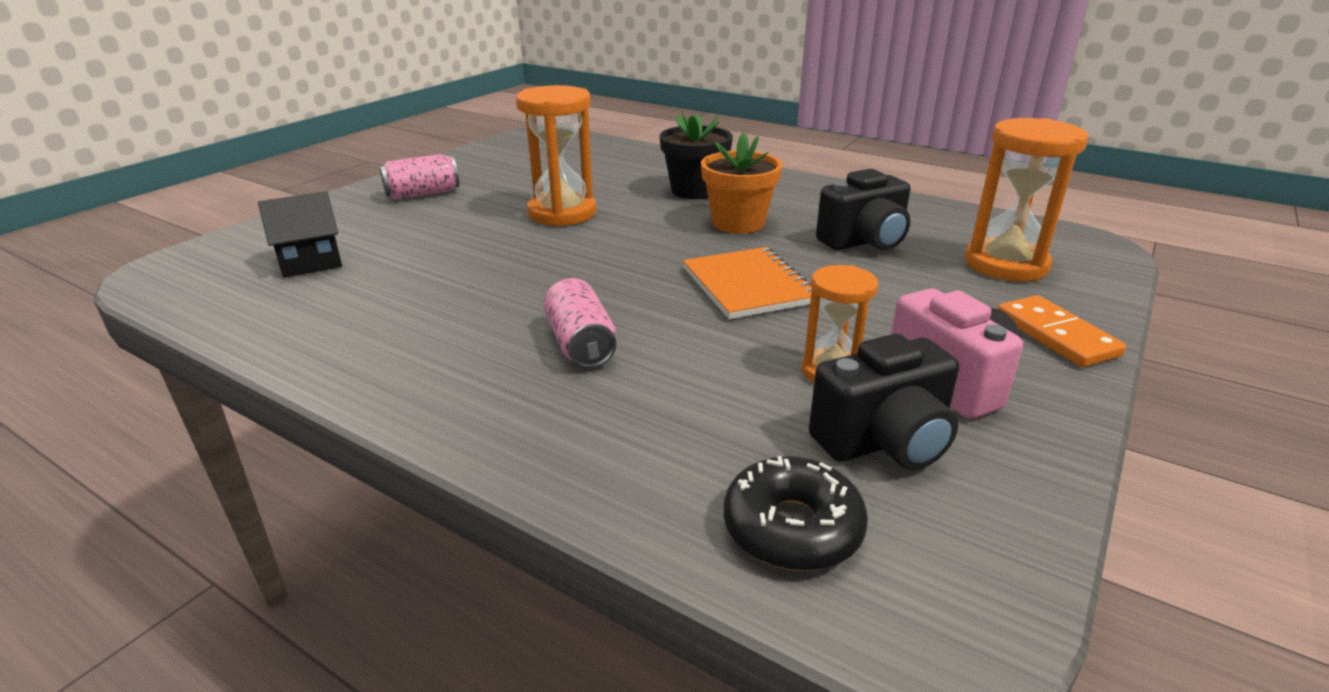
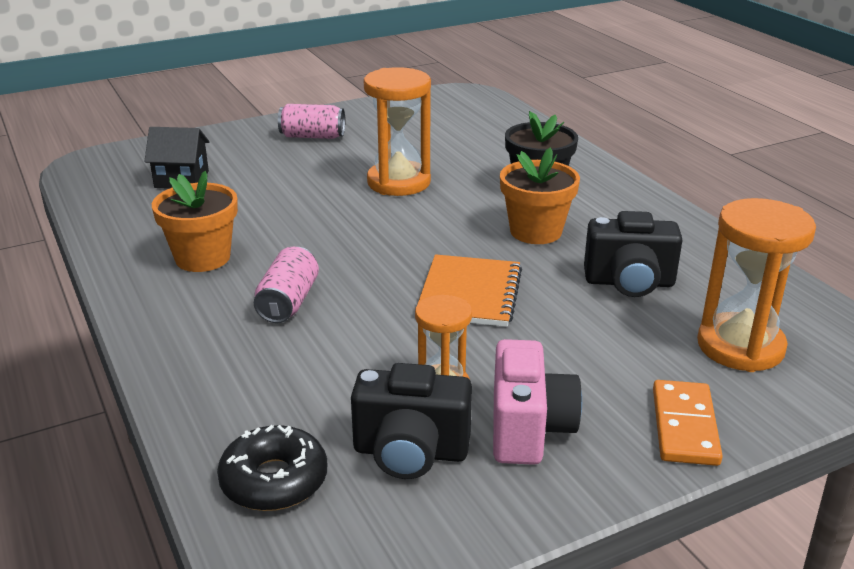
camera: 30 degrees right, 0 degrees up
none -> orange flower pot [152,171,238,272]

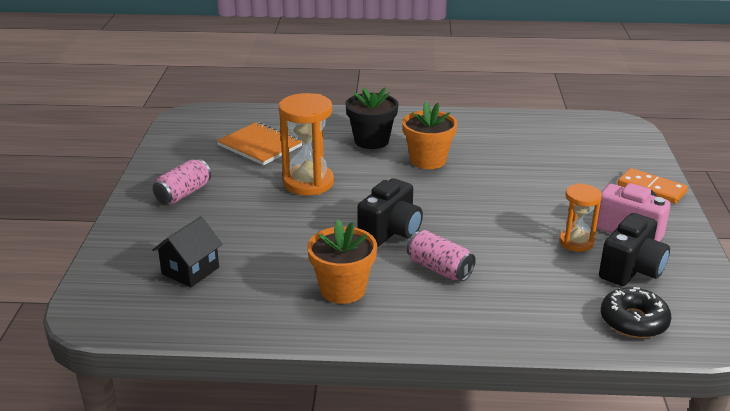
camera: 60 degrees left, 0 degrees up
orange notebook [417,254,522,327] -> orange notebook moved to [217,122,302,165]
black camera [584,211,682,297] -> black camera moved to [357,178,423,246]
orange hourglass [697,198,816,372] -> none

